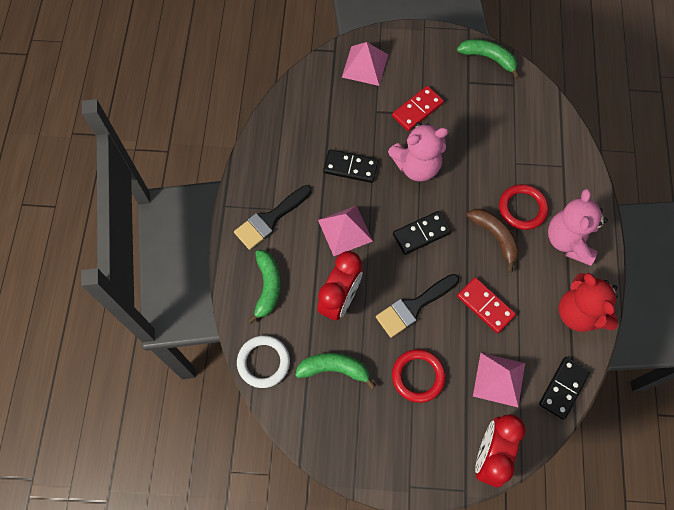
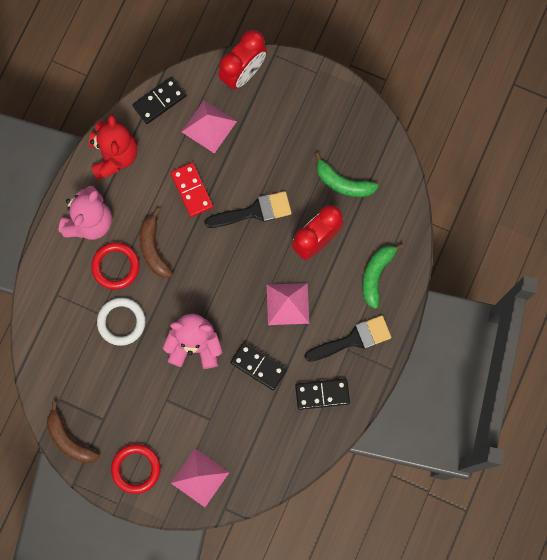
camera: 160 degrees left, 10 degrees up
white ring [237,335,290,388] -> white ring moved to [97,298,145,346]
red domino [392,86,444,131] -> none
red ring [392,349,446,403] -> red ring moved to [111,444,161,494]
black domino [393,211,451,255] -> black domino moved to [295,378,350,410]
green banana [457,39,520,79] -> brown banana [47,402,100,463]

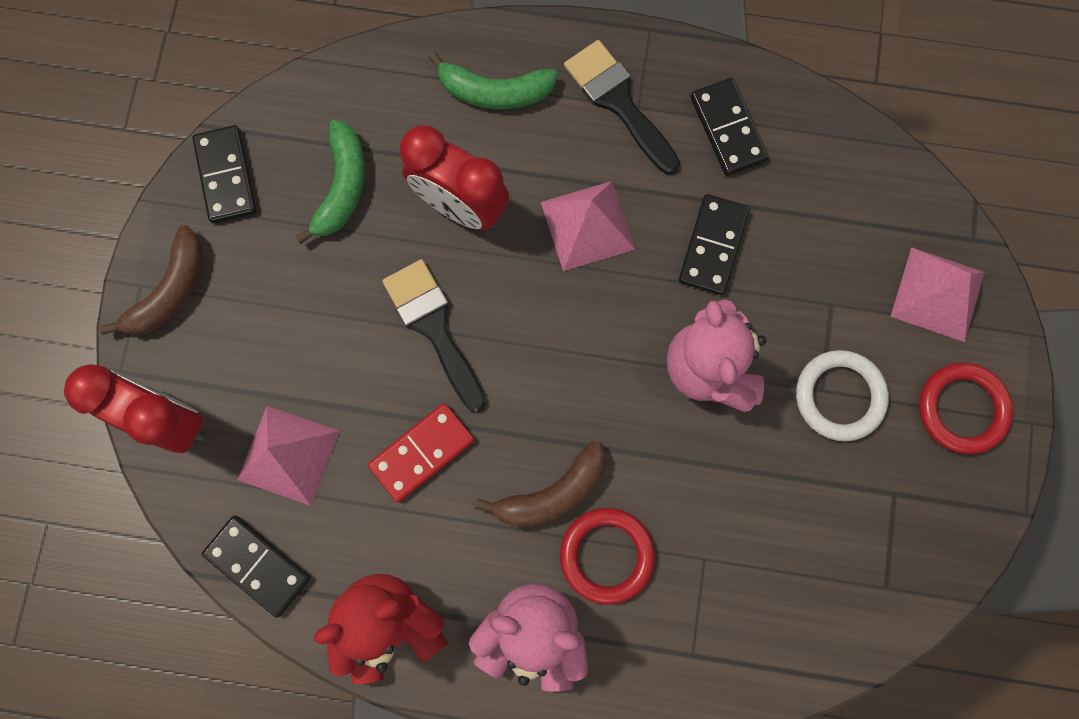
camera: 105 degrees left, 0 degrees up
brown banana [47,402,100,463] -> brown banana moved to [99,225,203,335]
white ring [97,298,145,346] -> white ring moved to [796,350,889,441]
none -> black domino [192,125,257,223]

